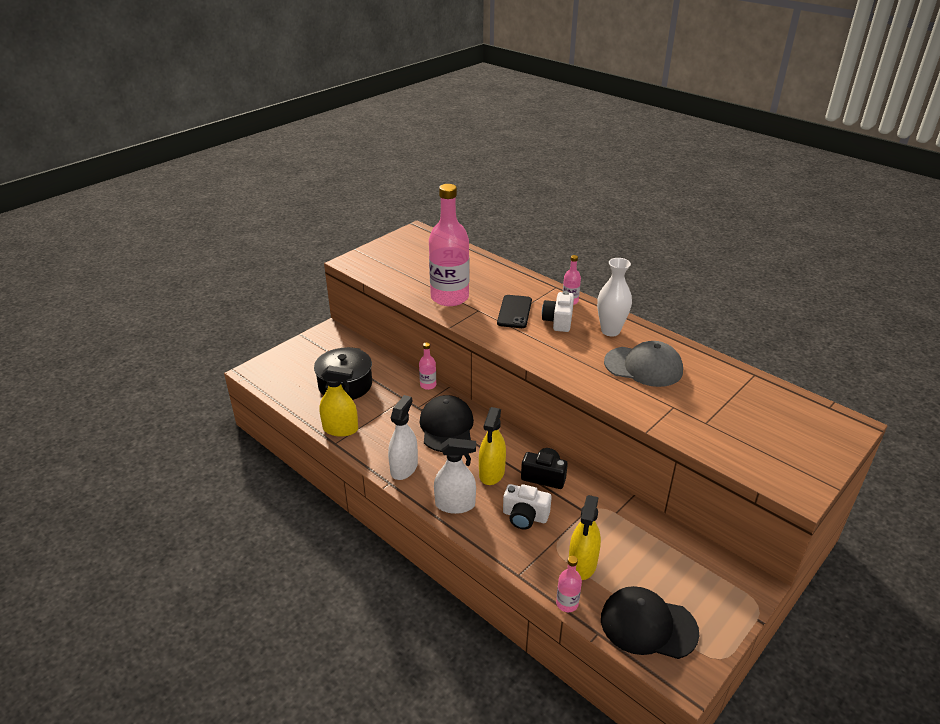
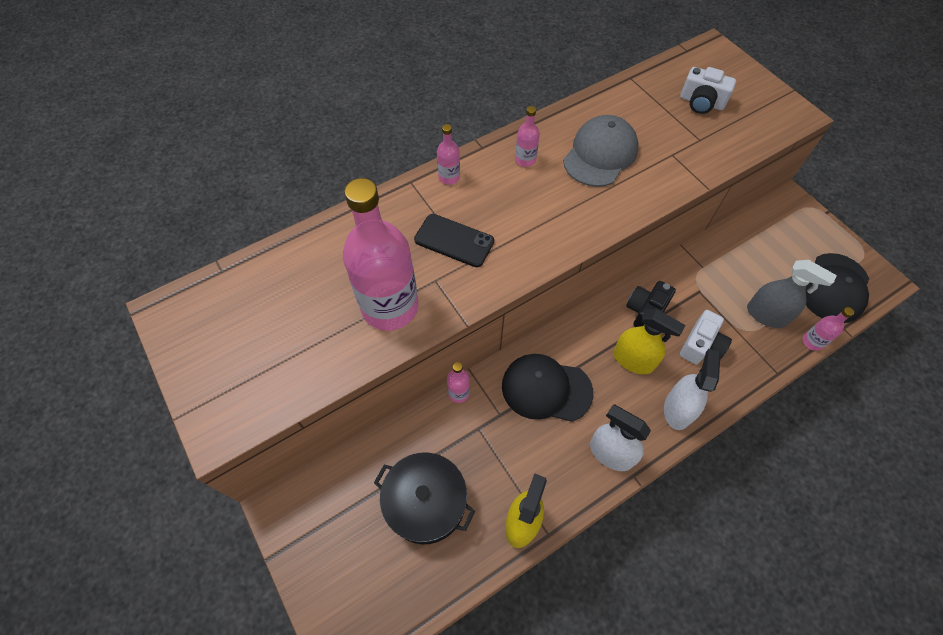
camera: 75 degrees left, 25 degrees up
white camera [542,291,574,332] -> white camera moved to [680,67,736,114]
yellow spray bottle [569,495,601,580] -> grey spray bottle [747,260,837,328]
white vase [597,258,632,337] -> pink bottle [515,106,540,167]

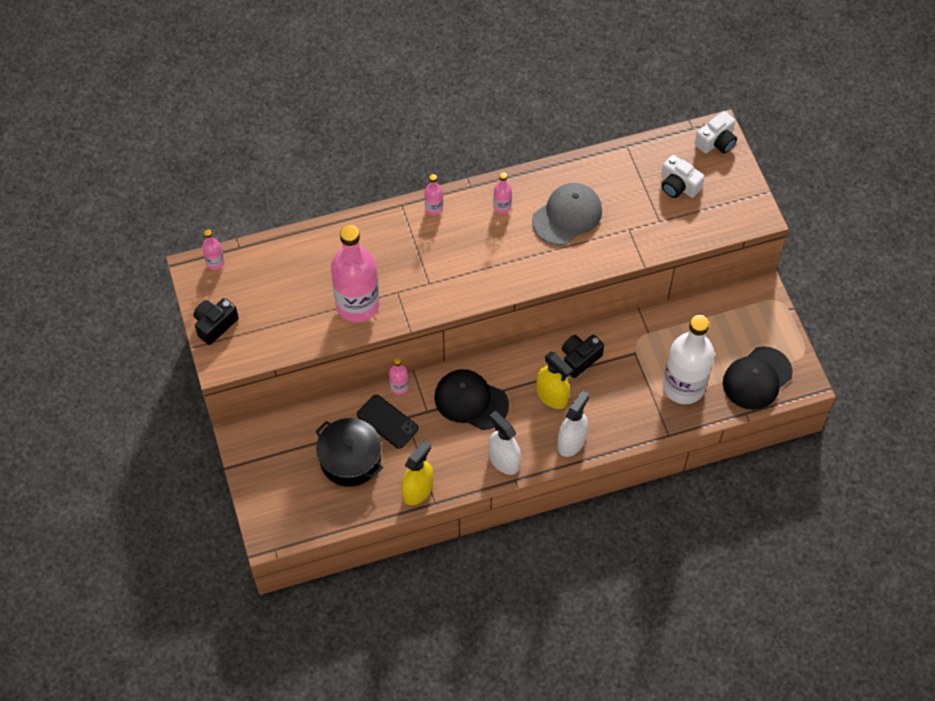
camera: 15 degrees right, 0 degrees up
black phone [414,214,494,267] -> black phone moved to [357,395,419,449]
white camera [680,310,732,364] -> white camera moved to [695,111,737,154]
grey spray bottle [747,260,837,328] -> white bottle [663,315,714,404]
pink bottle [803,307,854,351] -> pink bottle moved to [202,229,225,270]
none -> black camera [193,298,239,345]

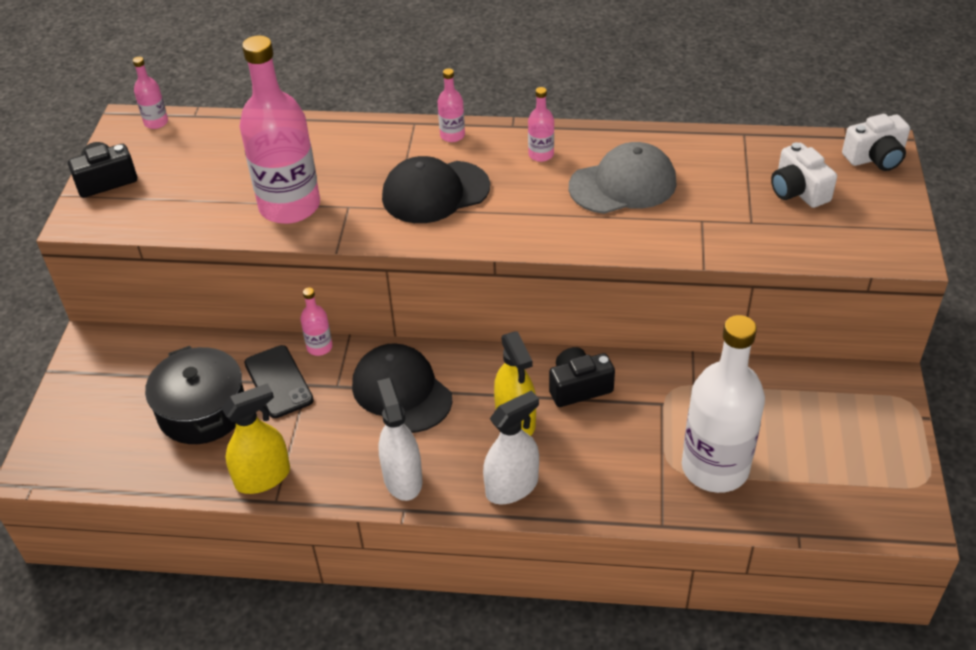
camera: 25 degrees right, 15 degrees down
black cap [723,346,793,410] -> black cap moved to [382,156,490,223]

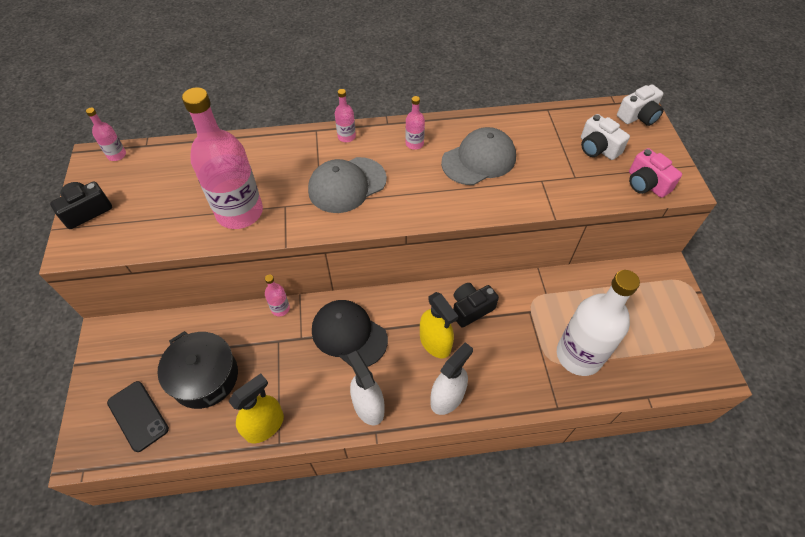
camera: 15 degrees left, 10 degrees up
black phone [244,345,314,418] -> black phone moved to [107,381,169,452]
black cap [382,156,490,223] -> grey cap [308,157,387,213]
none -> pink camera [629,148,682,198]

